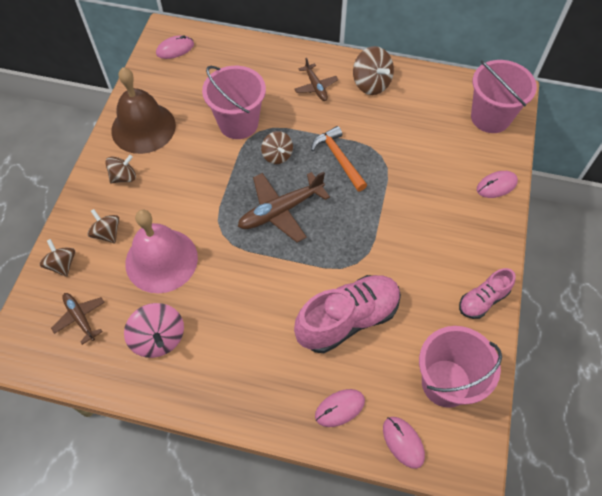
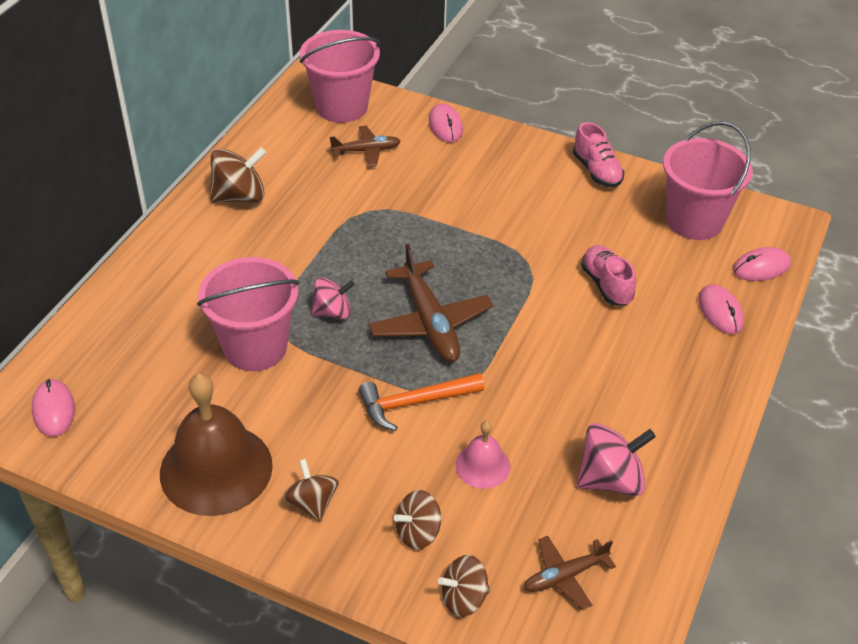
camera: 80 degrees left, 15 degrees down
pink bell [125,210,198,293] -> pink bell [455,421,510,489], size x0.50
brown spinning top [261,131,293,164] -> pink spinning top [311,278,354,319]
brown plane [294,58,338,101] -> brown plane moved to [330,126,401,166]
pink shoe [294,275,401,353] -> pink shoe [581,245,636,306], size x0.55
orange hammer [311,126,367,191] -> orange hammer moved to [358,373,485,431]

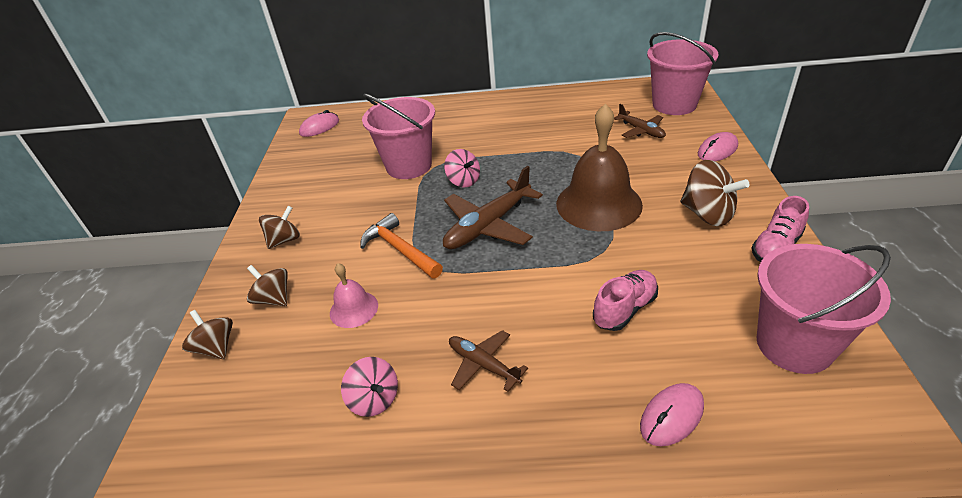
camera: 70 degrees right, 5 degrees down
brown bell [160,374,273,516] -> brown bell moved to [556,104,643,231]
brown spinning top [210,147,266,203] -> brown spinning top moved to [680,160,750,226]
brown plane [524,536,616,610] -> brown plane moved to [449,330,528,392]
pink spinning top [577,423,656,496] -> pink spinning top [341,357,398,417], size x0.67
pink mouse [733,247,791,281] -> none

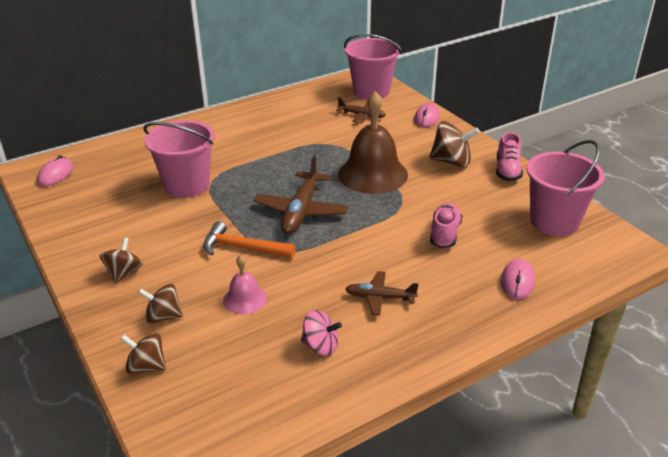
camera: 35 degrees left, 5 degrees down
pink spinning top [444,149,480,188] -> none

